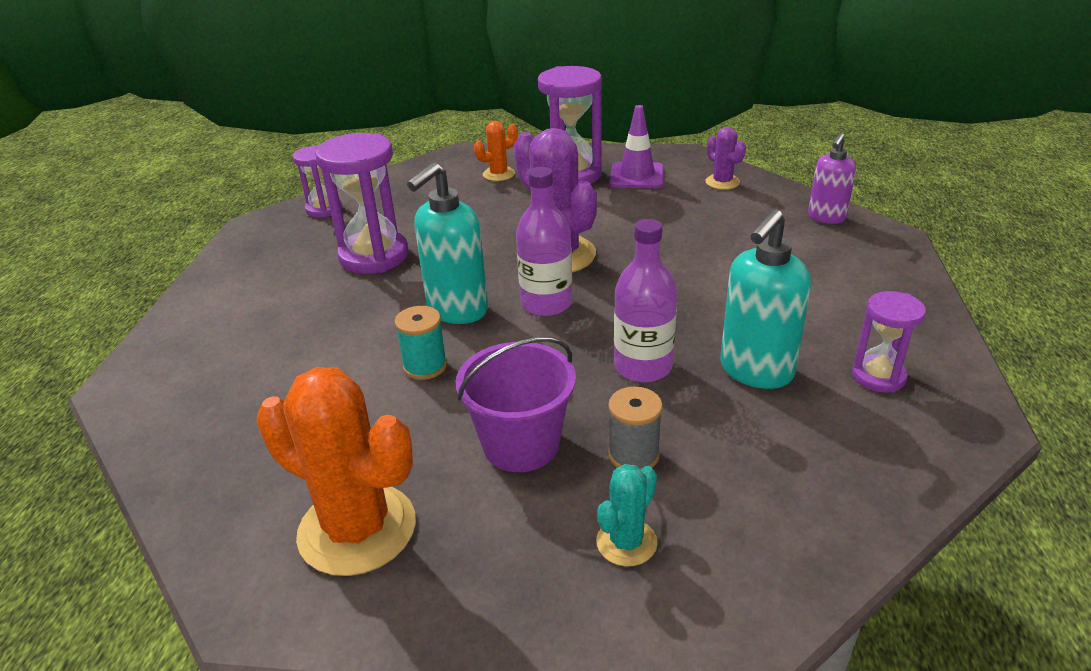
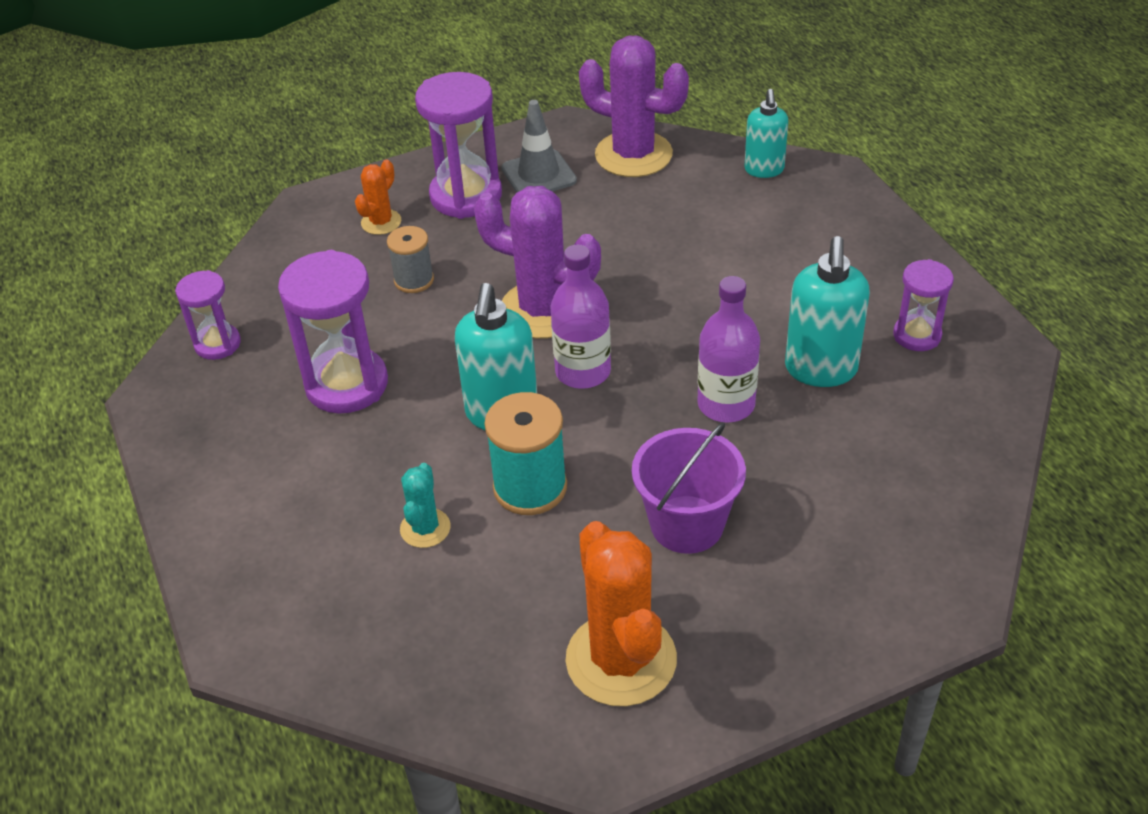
camera: 30 degrees left, 10 degrees up
orange cactus [256,367,416,576] -> orange cactus turned 75 degrees clockwise [565,521,677,706]
turquoise spool [395,306,447,380] -> turquoise spool [484,392,567,515], size x1.59
turquoise cactus [596,464,658,566] -> turquoise cactus moved to [400,463,451,548]
grey spool [608,386,663,470] -> grey spool moved to [387,226,434,293]
purple traffic cone [610,105,664,188] -> grey traffic cone [501,100,577,193]
purple cactus [705,127,746,190] -> purple cactus [579,36,689,177], size x2.00
purple soap dispenser [808,133,856,224] -> turquoise soap dispenser [744,89,788,178]

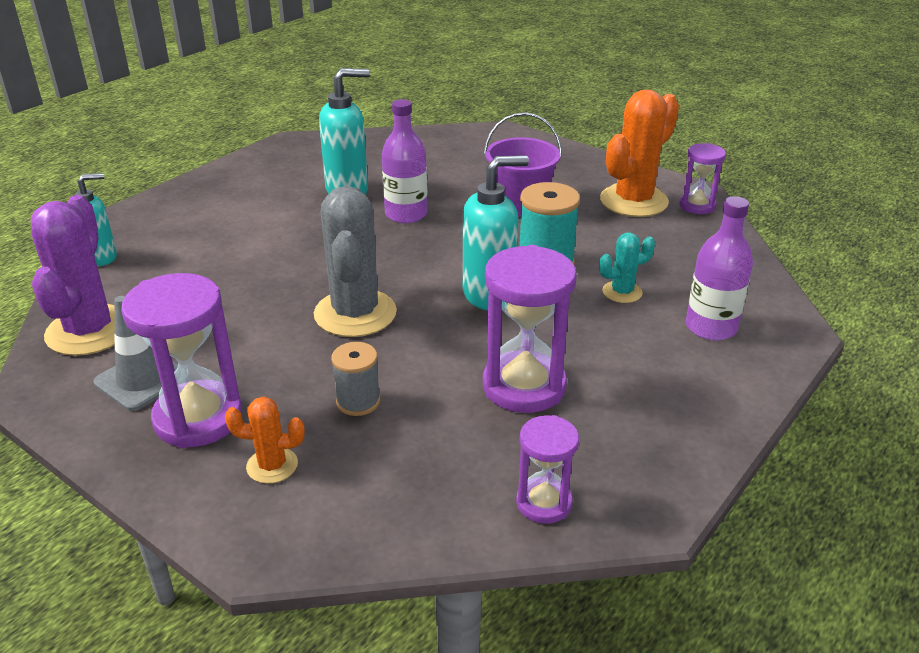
camera: 120 degrees left, 10 degrees down
purple cactus [474,186,601,339] -> grey cactus [314,186,397,337]
purple bottle [550,244,611,389] -> purple bottle moved to [686,196,753,341]
purple hourglass [893,259,954,351] -> purple hourglass moved to [679,143,726,214]

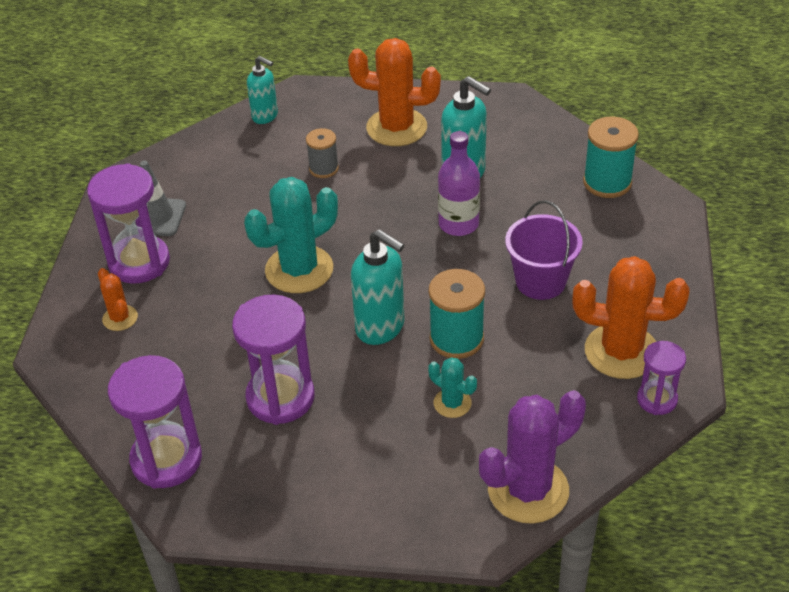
camera: 60 degrees right, 10 degrees up
purple cactus [31,195,115,356] -> purple cactus moved to [479,390,586,524]
grey cactus [314,186,397,337] -> turquoise cactus [244,177,338,293]
grey spool [331,342,380,416] -> grey spool moved to [306,128,339,178]
purple hourglass [516,415,579,524] -> purple hourglass [108,355,202,489], size x1.74
purple bottle [686,196,753,341] -> none
none -> orange cactus [348,38,441,146]
none -> turquoise spool [583,116,639,198]

